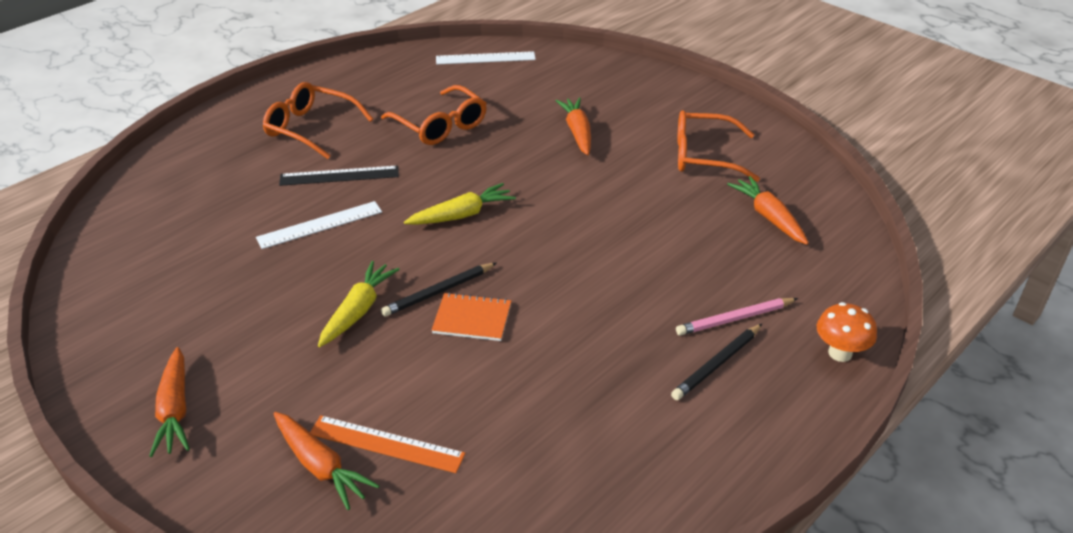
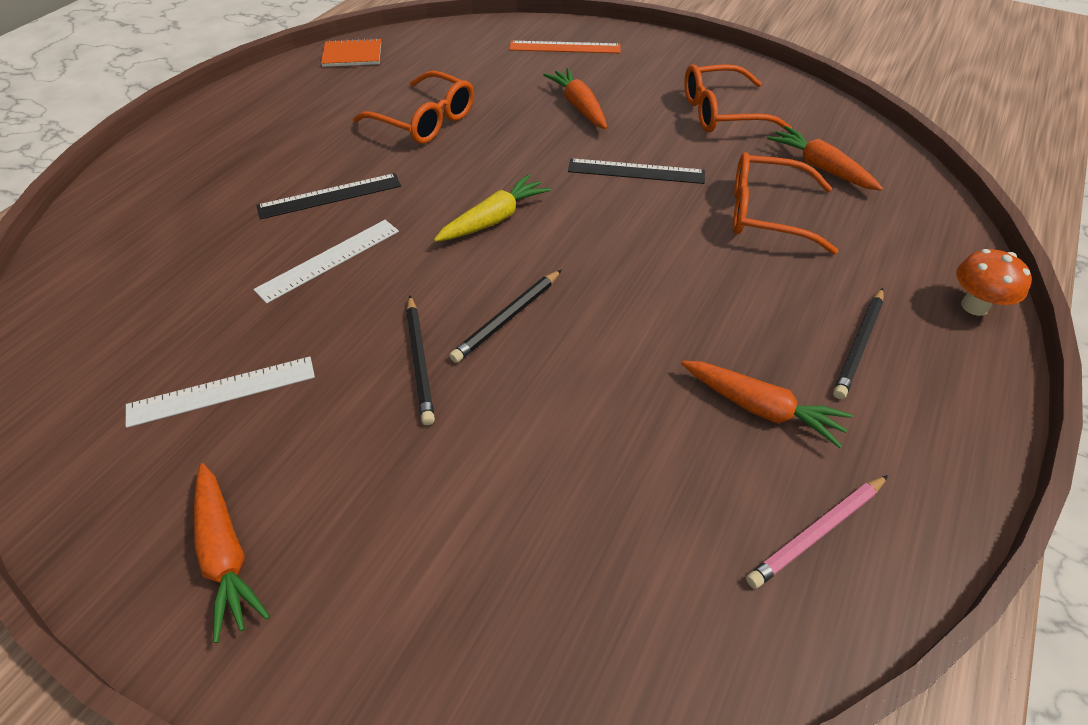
camera: 15 degrees left, 10 degrees up
orange glasses [263,82,373,159] -> orange glasses moved to [733,152,838,255]
orange carrot [274,412,379,510] -> orange carrot moved to [681,361,853,448]
orange ruler [310,415,465,473] -> orange ruler moved to [509,41,621,53]
yellow carrot [318,261,400,347] -> black pencil [406,295,435,425]
orange notebook [432,293,511,341] -> orange notebook moved to [321,38,381,67]
white ruler [436,51,536,64] -> white ruler moved to [126,357,315,428]
pink pencil [676,298,798,335] -> pink pencil moved to [746,475,888,589]
none -> black ruler [568,158,705,184]

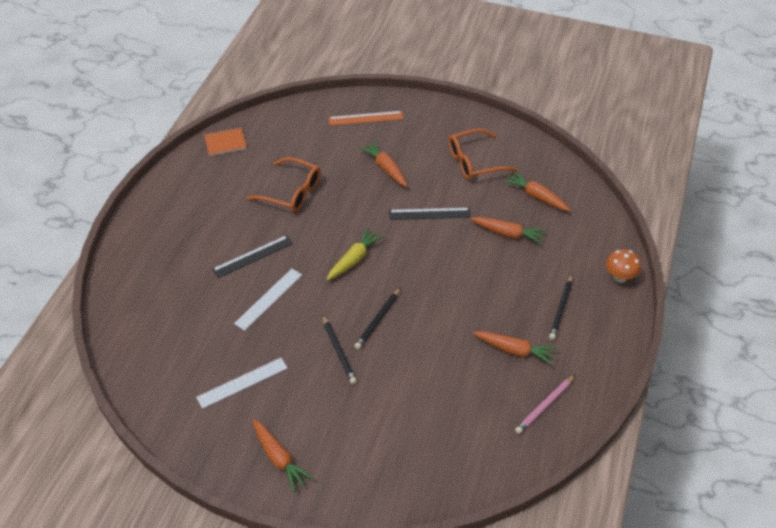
camera: 10 degrees left, 0 degrees up
orange glasses [733,152,838,255] -> orange carrot [470,217,547,244]

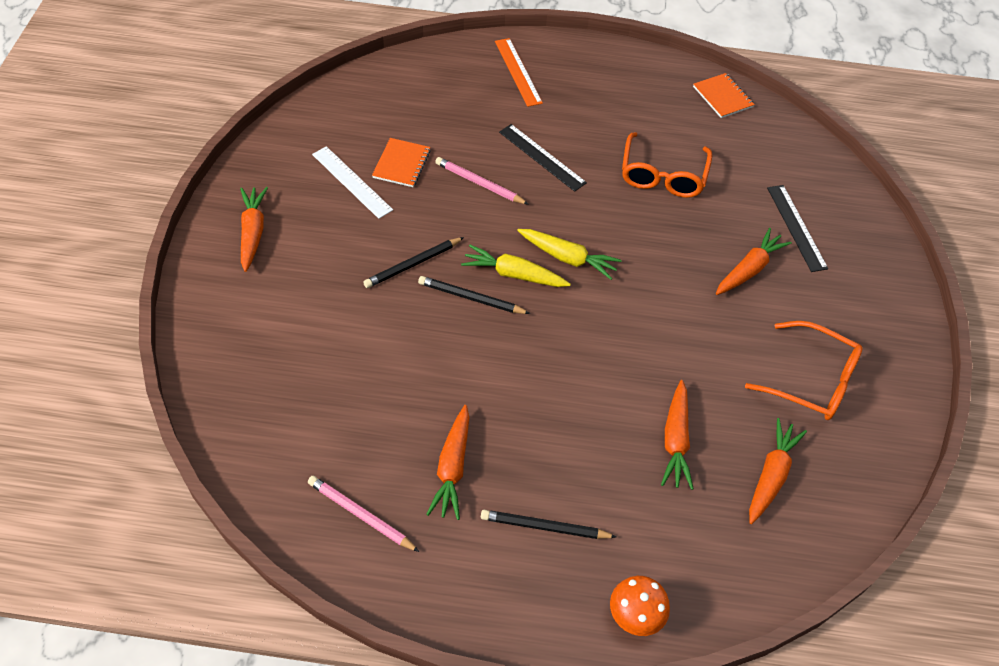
camera: 75 degrees right, 5 degrees up
white ruler [234,269,302,331] -> pink pencil [435,157,529,205]
orange carrot [252,419,313,492] -> orange carrot turned 135 degrees clockwise [240,187,268,272]
orange ruler [329,111,403,125] -> orange ruler moved to [495,38,543,107]
black ruler [389,208,471,220] -> black ruler moved to [767,185,828,272]
orange glasses [449,128,518,180] -> orange glasses turned 150 degrees clockwise [745,321,863,420]
none -> orange notebook [372,138,431,187]
none -> yellow carrot [461,245,571,287]

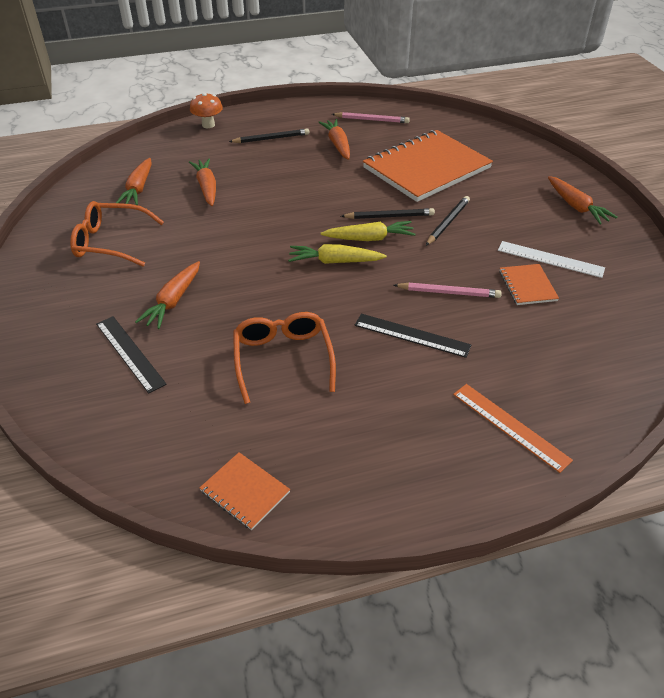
camera: 160 degrees right, 10 degrees down
none -> orange notebook [363,130,493,202]

